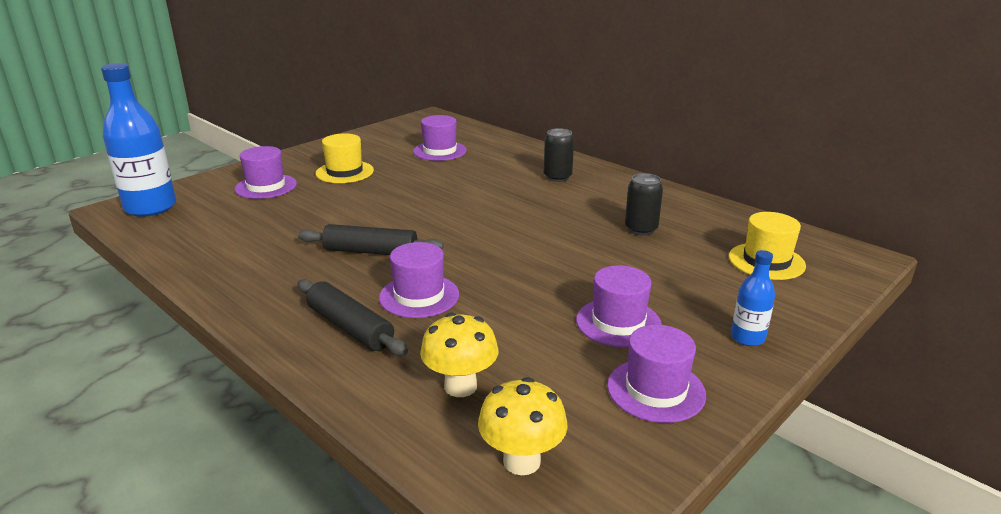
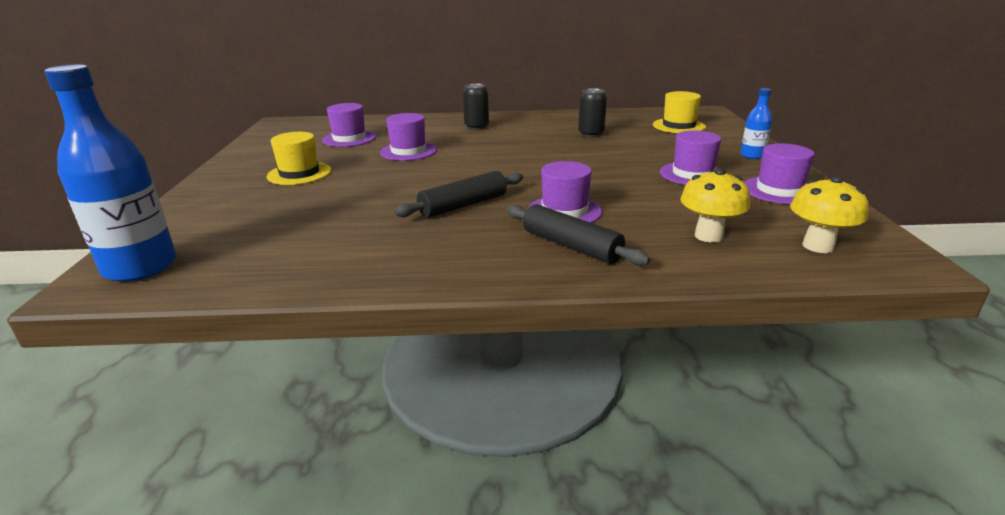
camera: 45 degrees left, 0 degrees up
purple hat [235,146,297,199] -> purple hat moved to [380,113,437,161]
black rolling pin [298,279,408,356] -> black rolling pin turned 45 degrees clockwise [506,204,651,266]

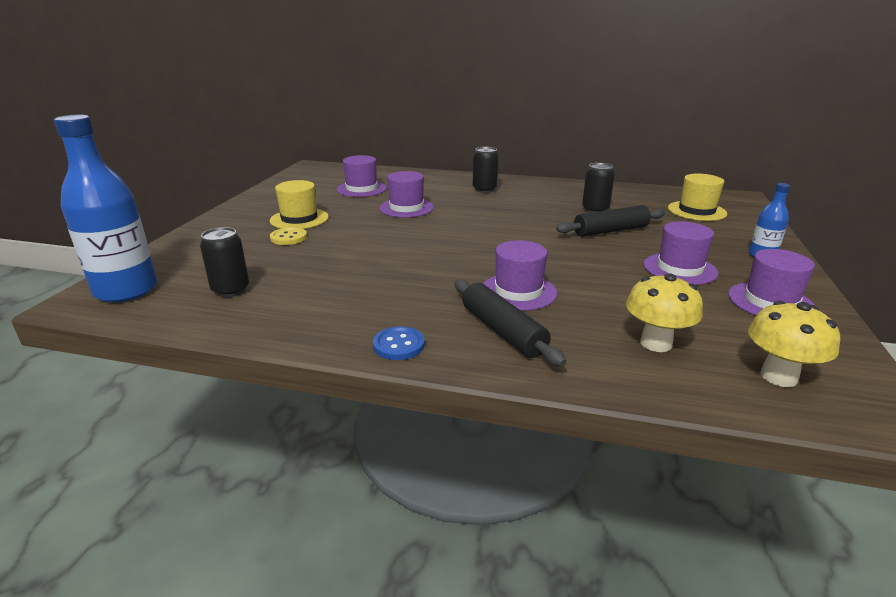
camera: 15 degrees right, 0 degrees up
black rolling pin [394,171,523,218] -> black rolling pin moved to [556,205,665,237]
none -> black can [200,227,249,297]
none -> yellow button [270,227,307,245]
none -> blue button [373,326,425,360]

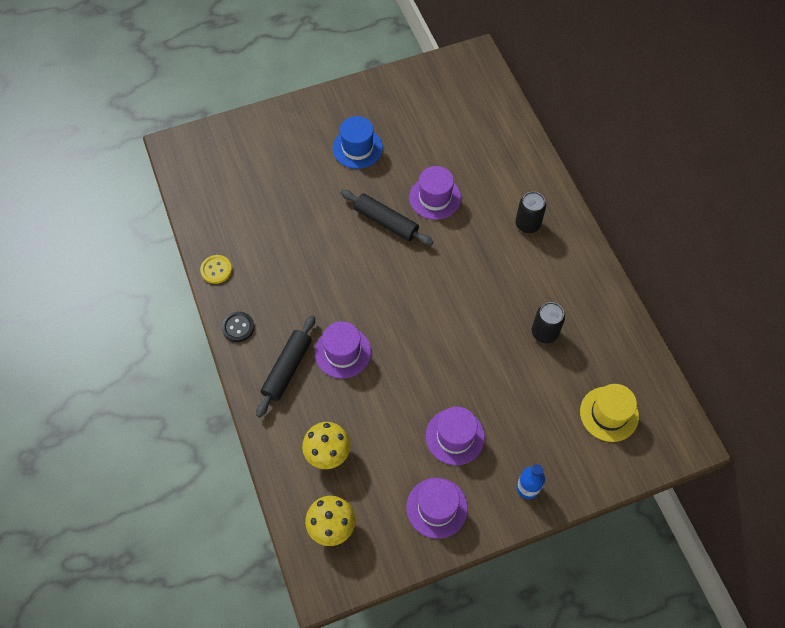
camera: 55 degrees right, 35 degrees up
blue bottle [54,115,157,302] -> none
black can [200,227,249,297] -> none
yellow hat [270,180,329,229] -> blue hat [333,116,383,169]
yellow button [270,227,307,245] -> yellow button moved to [200,255,232,284]
purple hat [336,155,387,197] -> none
blue button [373,326,425,360] -> black button [222,312,254,342]
black rolling pin [556,205,665,237] -> black rolling pin moved to [341,190,433,246]

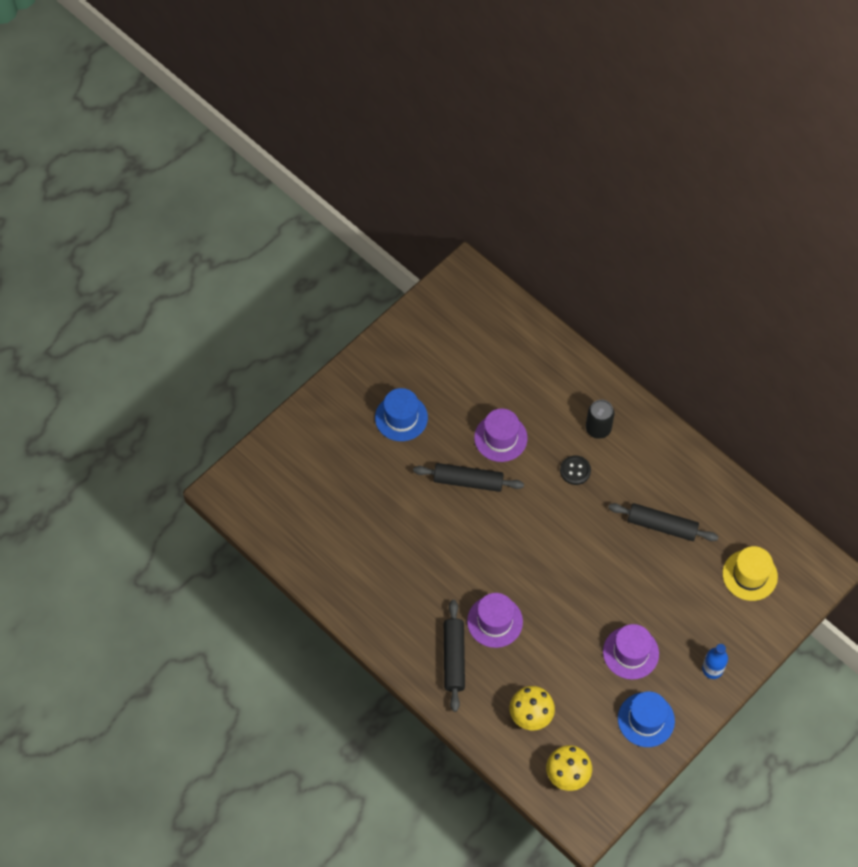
camera: 25 degrees left, 0 degrees up
yellow button [200,255,232,284] -> none
black button [222,312,254,342] -> black button moved to [560,455,591,485]
purple hat [406,478,468,539] -> blue hat [618,691,675,747]
black can [532,302,565,343] -> black rolling pin [608,503,719,541]

